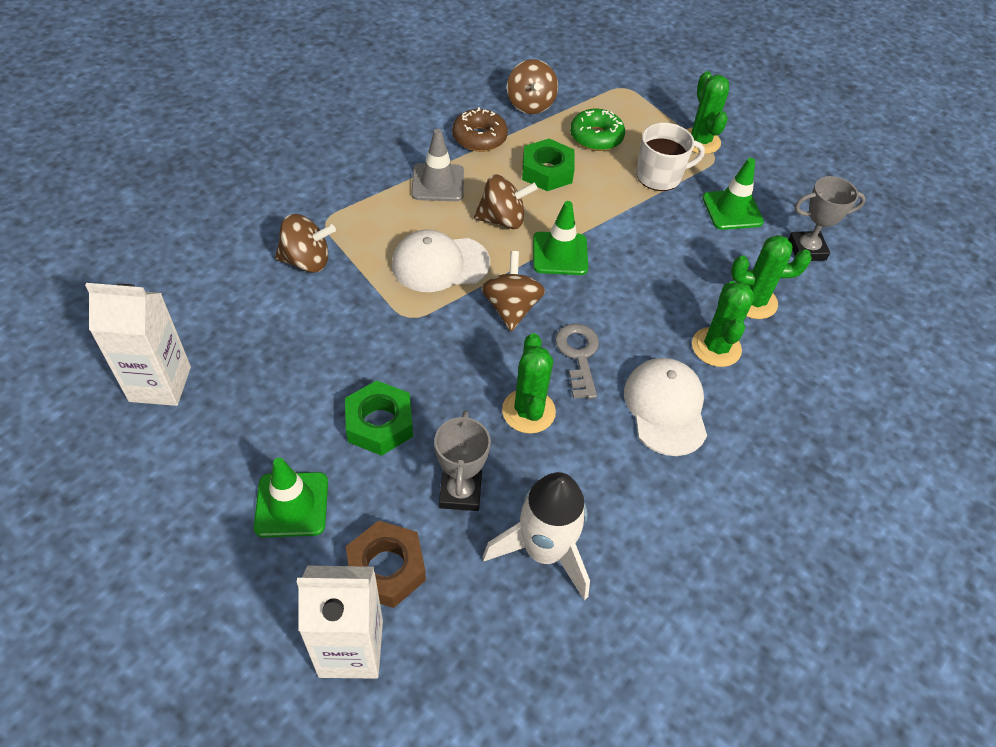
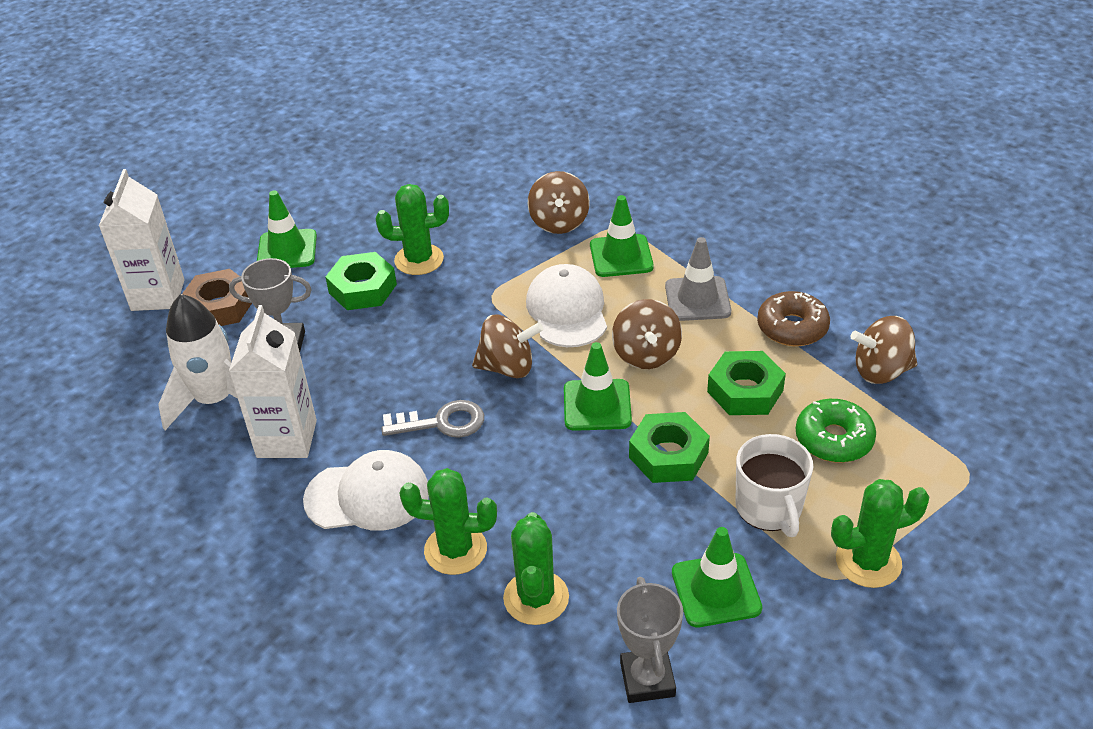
camera: 95 degrees right, 10 degrees down
white carton [85,283,191,406] -> white carton moved to [229,305,317,458]
green cactus [502,333,556,434] -> green cactus moved to [376,184,449,275]
none -> green traffic cone [590,195,654,277]
none -> green nut [629,412,710,483]

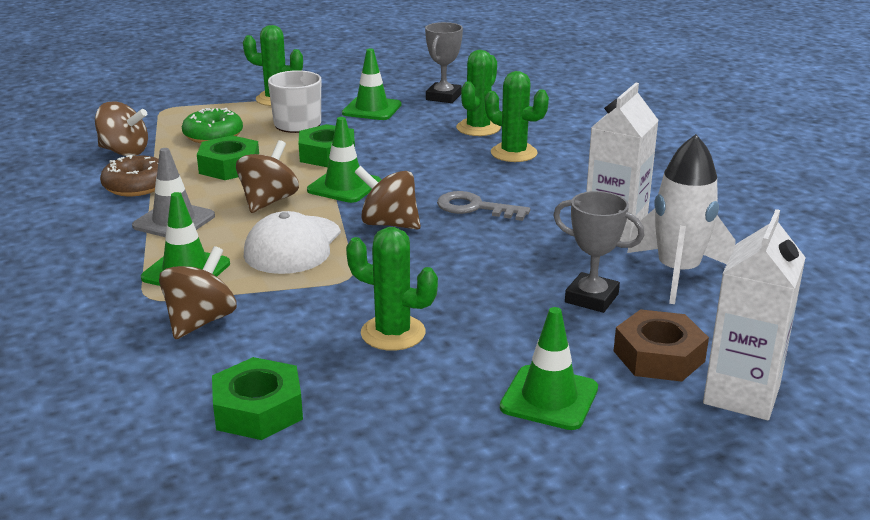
camera: 155 degrees left, 15 degrees down
white cap [303,450,429,531] -> none
green nut [325,252,397,310] -> green nut moved to [212,357,303,440]

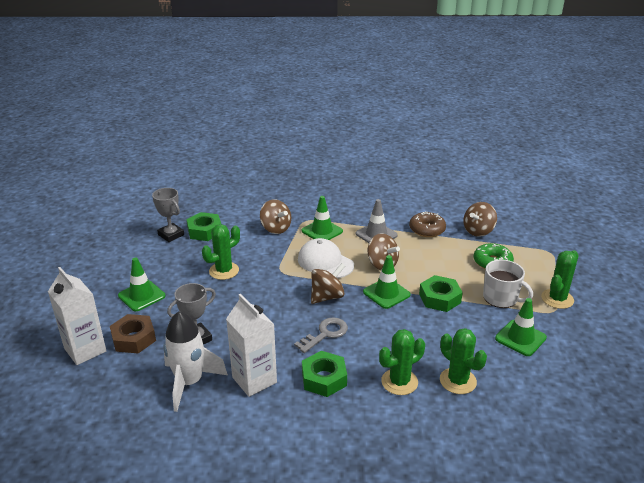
camera: 115 degrees right, 5 degrees up
green nut [197,135,259,180] -> green nut moved to [302,351,347,397]
grey trophy [425,22,463,103] -> grey trophy moved to [152,188,184,242]

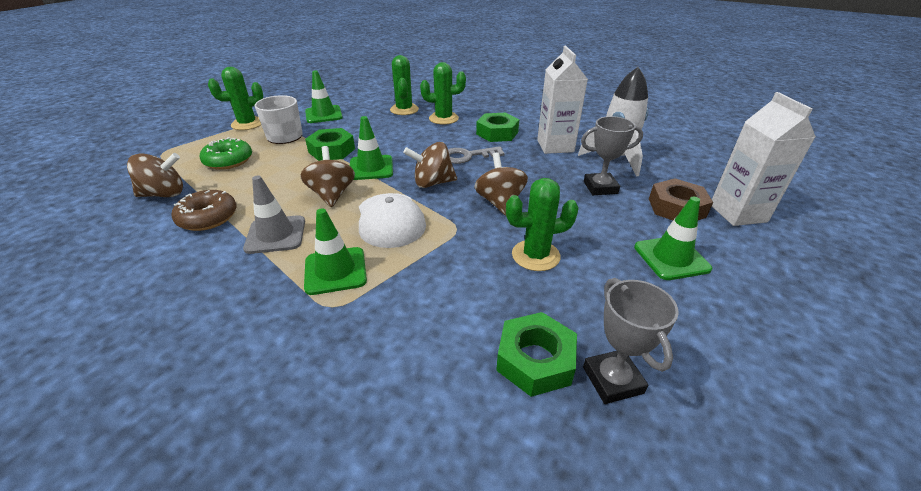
camera: 150 degrees left, 5 degrees up
brown spinning top [260,199,291,234] -> brown spinning top moved to [474,152,528,216]

